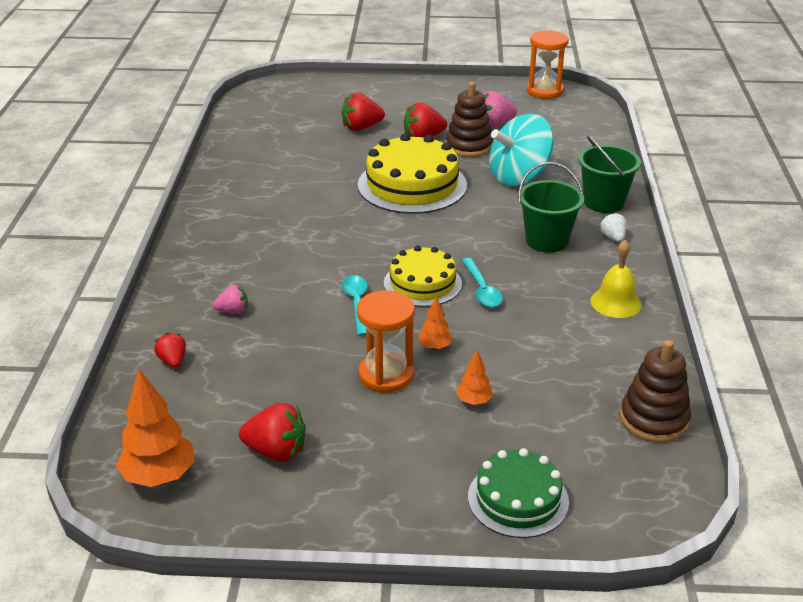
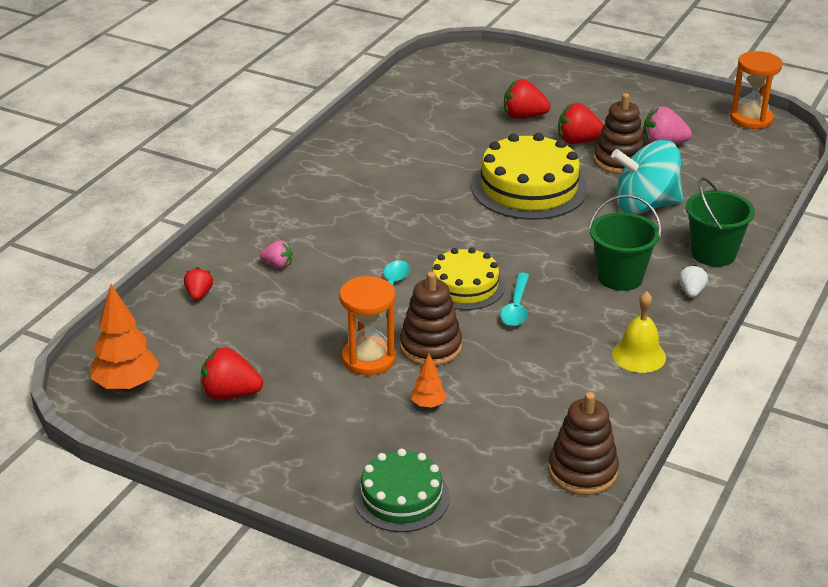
camera: 25 degrees right, 0 degrees up
red strawberry [239,403,306,462] -> red strawberry turned 150 degrees clockwise [200,348,263,400]
orange tree [419,296,453,350] -> brown stacking toy [400,272,462,366]

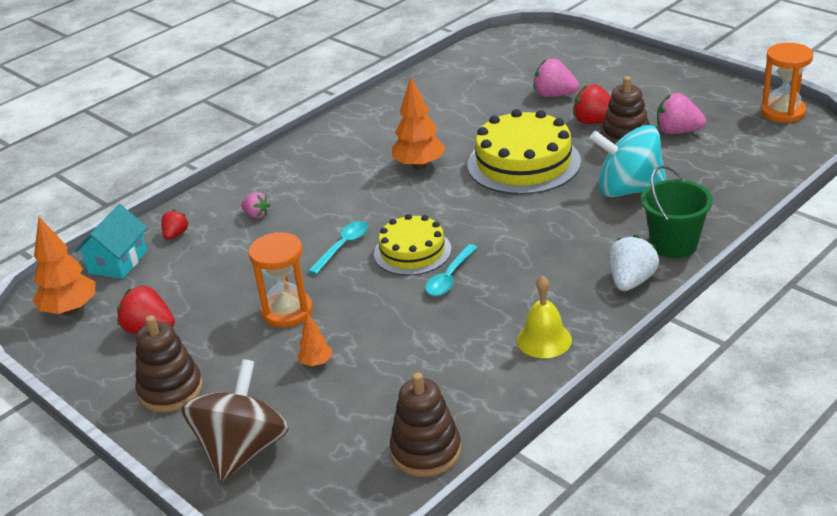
camera: 20 degrees right, 0 degrees up
green cake [353,448,450,532] -> brown spinning top [181,359,289,483]
brown stacking toy [400,272,462,366] -> brown stacking toy moved to [135,315,203,412]
red strawberry [504,79,551,119] -> pink strawberry [534,59,579,97]
green bucket [589,195,661,291] -> none
white strawberry [679,265,708,298] -> white strawberry [609,235,659,291], size x1.66
none -> turquoise house [75,204,148,279]
none -> orange tree [392,77,446,170]

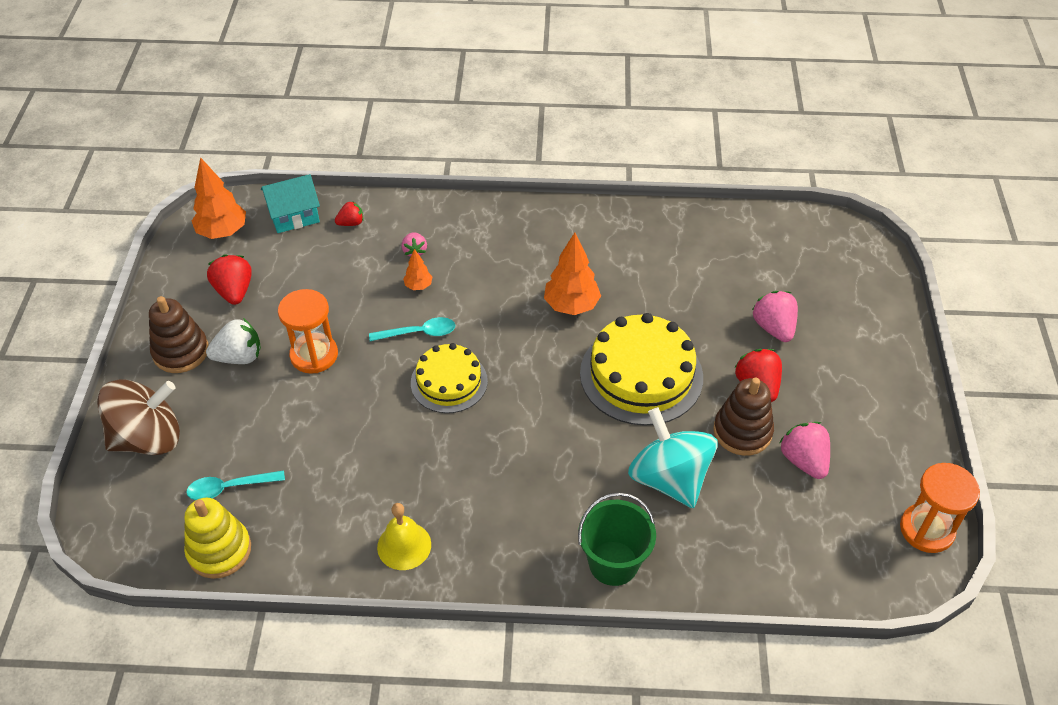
camera: 45 degrees right, 15 degrees up
orange tree [297,313,332,366] -> orange tree moved to [403,249,432,290]
brown stacking toy [390,372,461,477] -> yellow stacking toy [184,498,251,579]
turquoise spoon [425,244,478,296] -> turquoise spoon moved to [186,470,285,500]
white strawberry [609,235,659,291] -> white strawberry moved to [206,318,261,364]

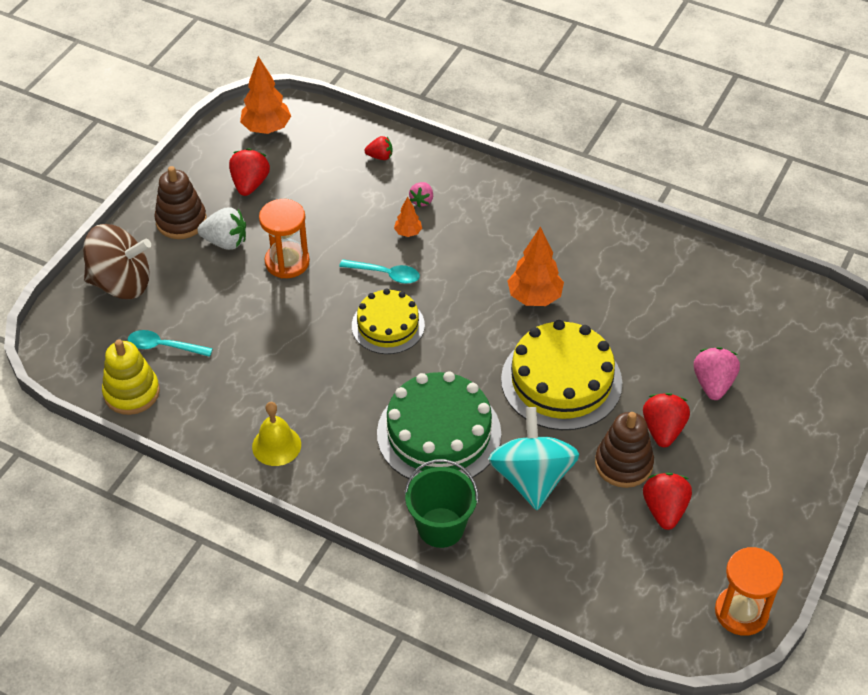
camera: 25 degrees right, 0 degrees up
turquoise house [261,174,320,233] -> none
pink strawberry [779,422,830,479] -> red strawberry [643,472,692,530]
none -> green cake [377,371,501,479]

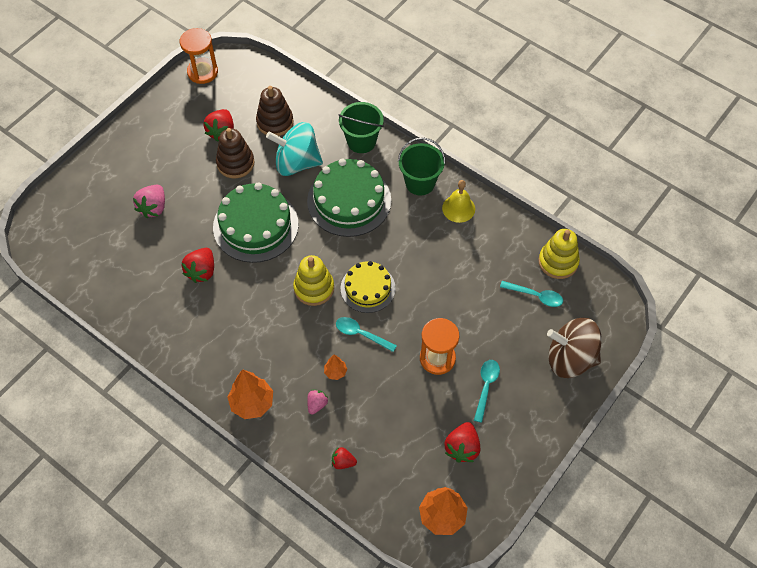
camera: 170 degrees left, 10 degrees up
brown stacking toy [154,166,207,239] -> brown stacking toy moved to [256,86,293,136]
white strawberry [197,207,246,250] -> turquoise spoon [474,360,500,423]
turquoise spinning top [489,407,579,510] -> turquoise spinning top turned 90 degrees clockwise [266,122,323,176]
yellow cake [501,320,622,430] -> green cake [213,182,298,263]
orange tree [508,226,564,306] -> orange tree moved to [228,369,273,419]
red strawberry [643,393,690,447] -> red strawberry moved to [182,248,214,283]
none -> yellow stacking toy [293,255,334,306]
none -> green bucket [398,137,445,195]

